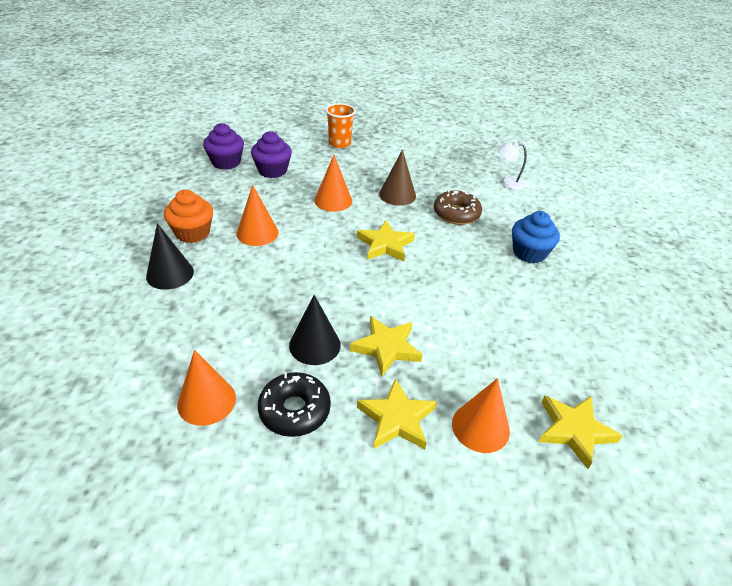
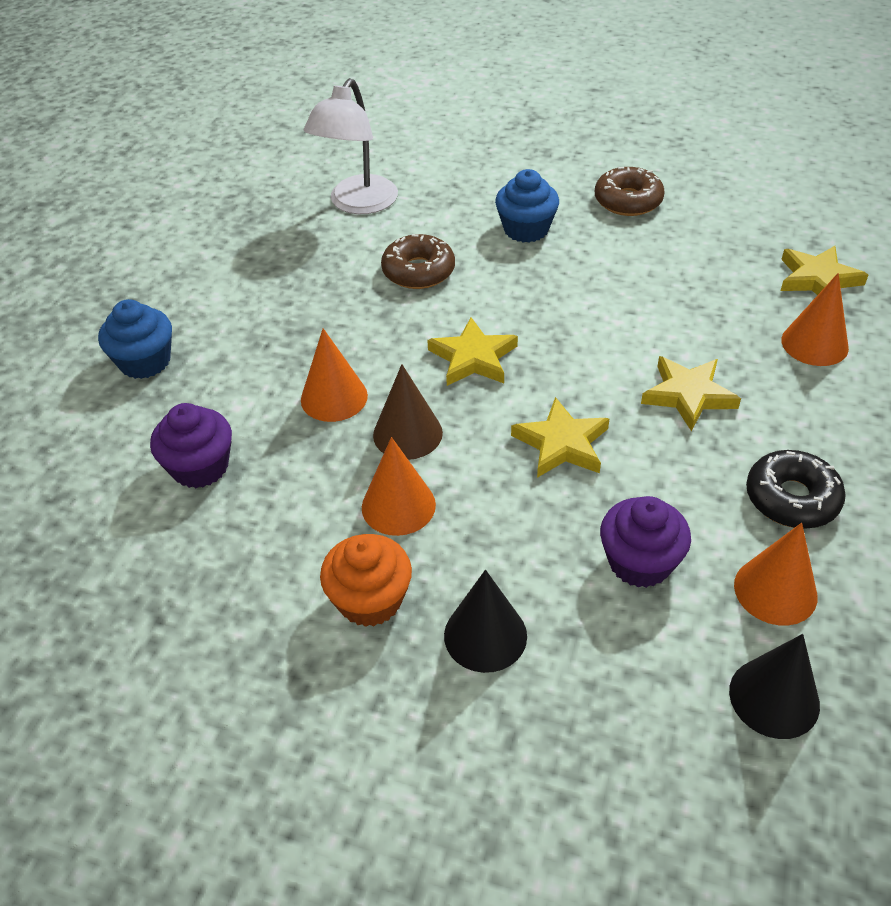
camera: 70 degrees left, 5 degrees up
purple cupcake [203,123,244,170] -> purple cupcake moved to [600,496,691,588]
black cone [289,295,341,365] -> black cone moved to [729,634,820,739]
orange cup [325,103,356,148] -> blue cupcake [98,299,172,379]
yellow star [357,378,437,449] -> yellow star moved to [511,397,609,478]
brown cone [379,149,416,206] -> brown cone moved to [373,364,443,460]
white lamp [498,141,527,190] -> white lamp [304,78,398,214], size x1.88
none -> brown donut [595,167,665,216]

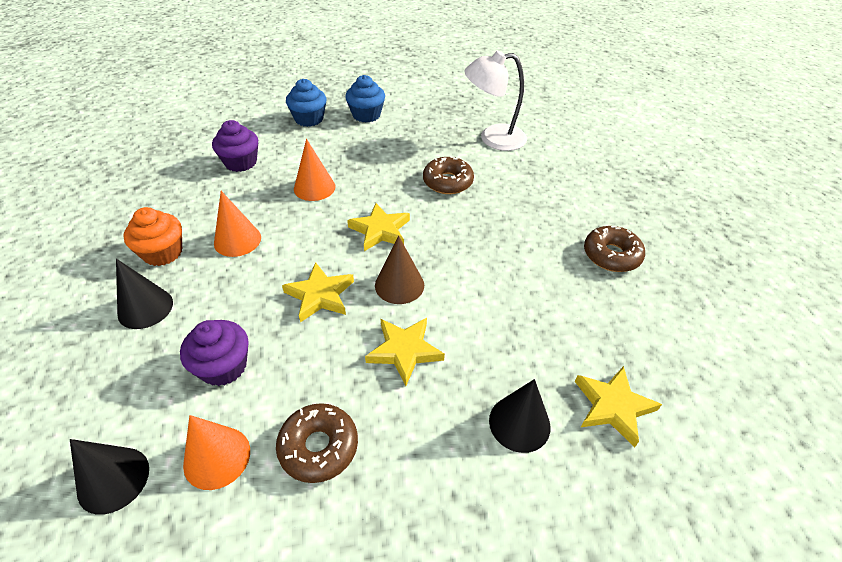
camera: 60 degrees right, 0 degrees up
brown cone [373,364,443,460] -> brown cone moved to [375,236,424,304]
blue cupcake [495,169,559,243] -> blue cupcake moved to [345,75,385,123]
black donut [746,450,846,529] -> brown donut [276,403,358,483]
orange cone [781,273,849,366] -> black cone [489,379,551,453]

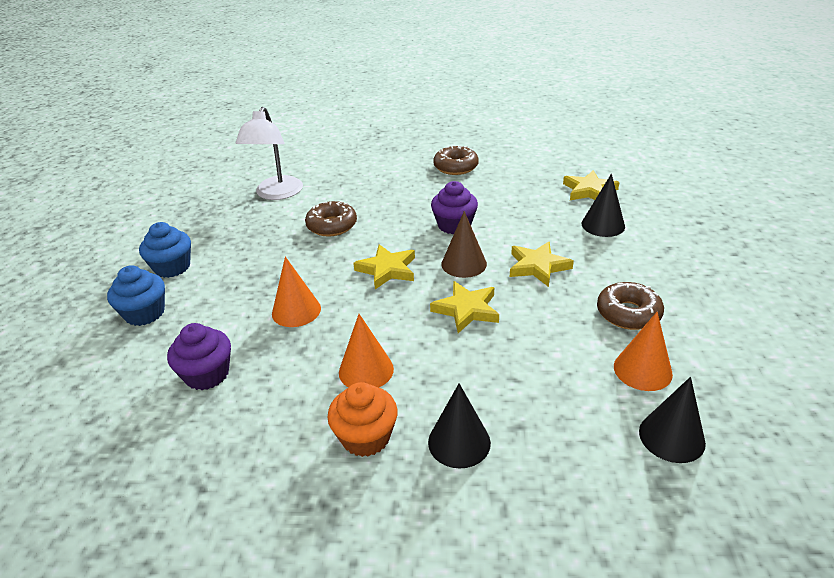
camera: 75 degrees left, 10 degrees down
purple cupcake [180,320,249,386] -> purple cupcake moved to [431,181,478,234]

